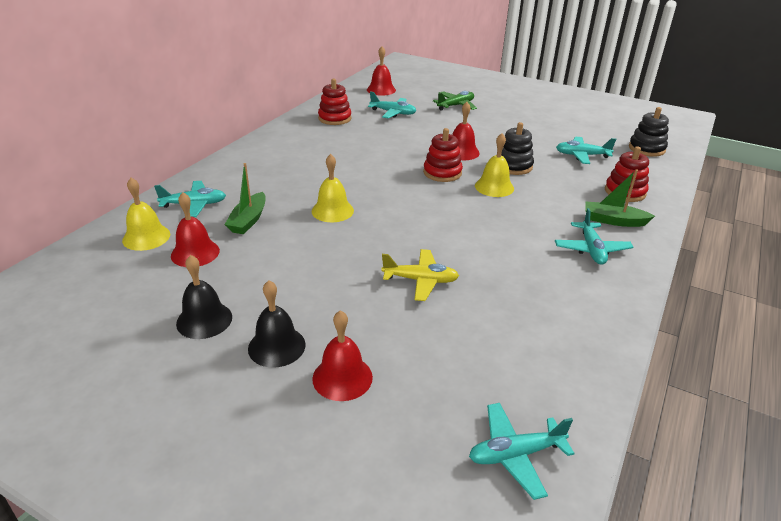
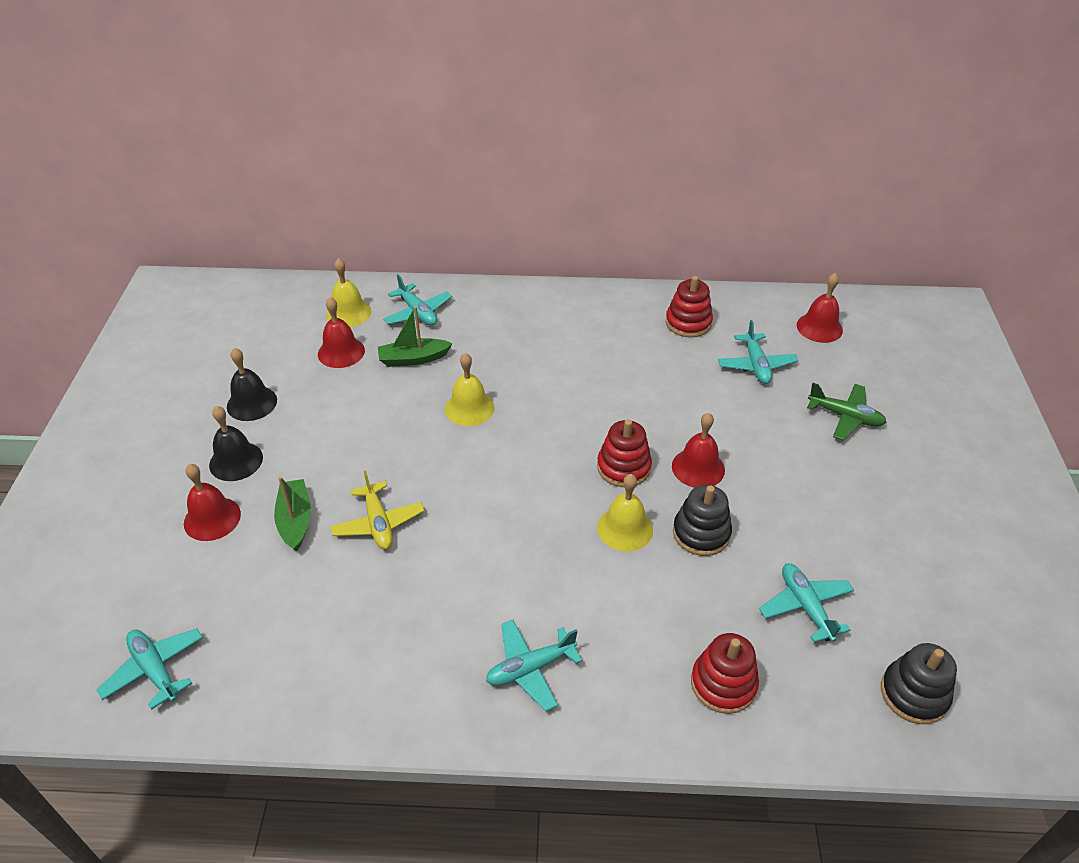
camera: 65 degrees right, 10 degrees up
green boat [585,169,655,227] -> green boat moved to [274,477,311,552]

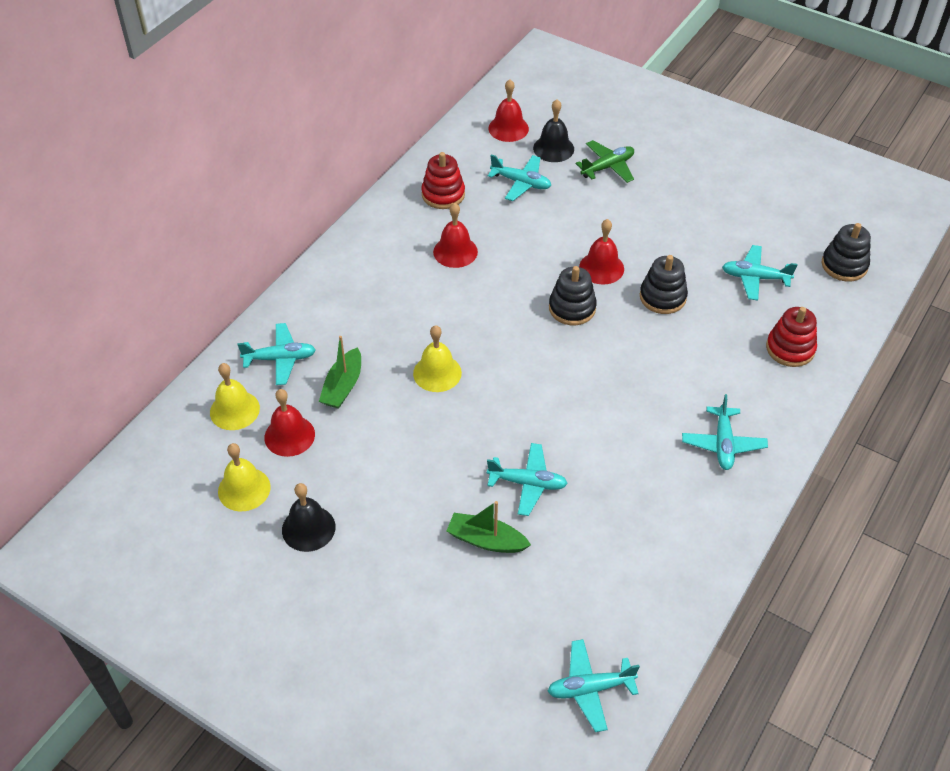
camera: 60 degrees left, 5 degrees up
red bell [184,464,241,541] -> red bell moved to [433,203,478,268]
black bell [209,406,263,481] -> black bell moved to [533,99,574,162]
yellow plane [330,470,424,550] -> turquoise plane [487,443,568,516]
red stacking toy [597,419,652,487] -> black stacking toy [549,266,597,325]
yellow bell [597,474,653,552] -> yellow bell moved to [218,443,271,511]

